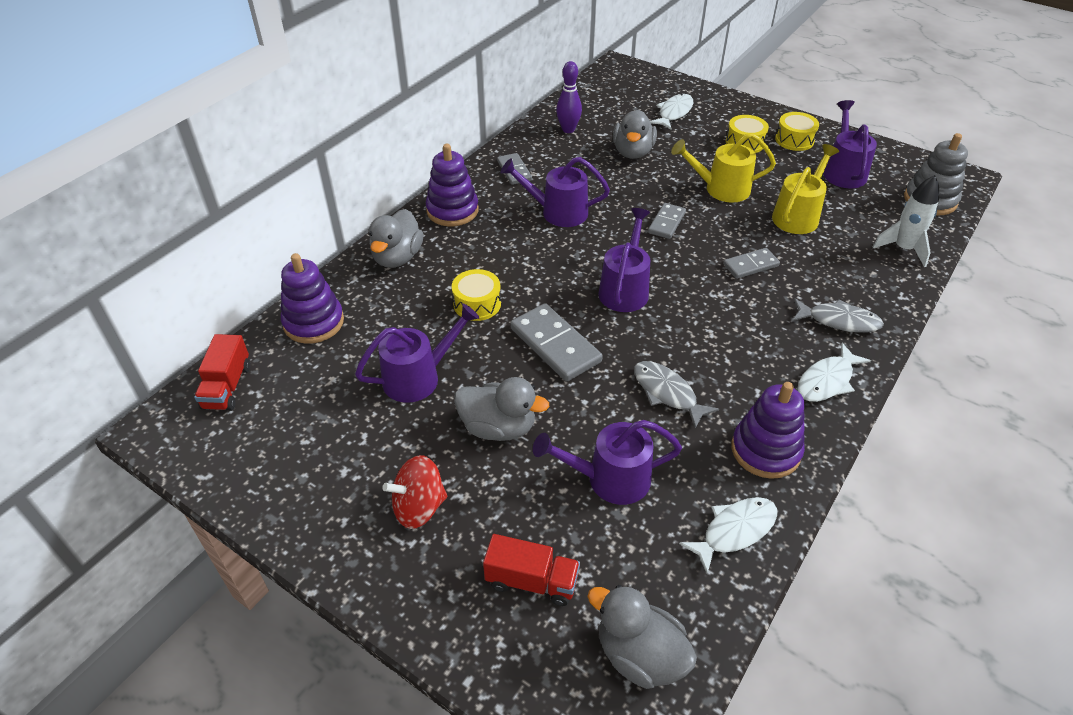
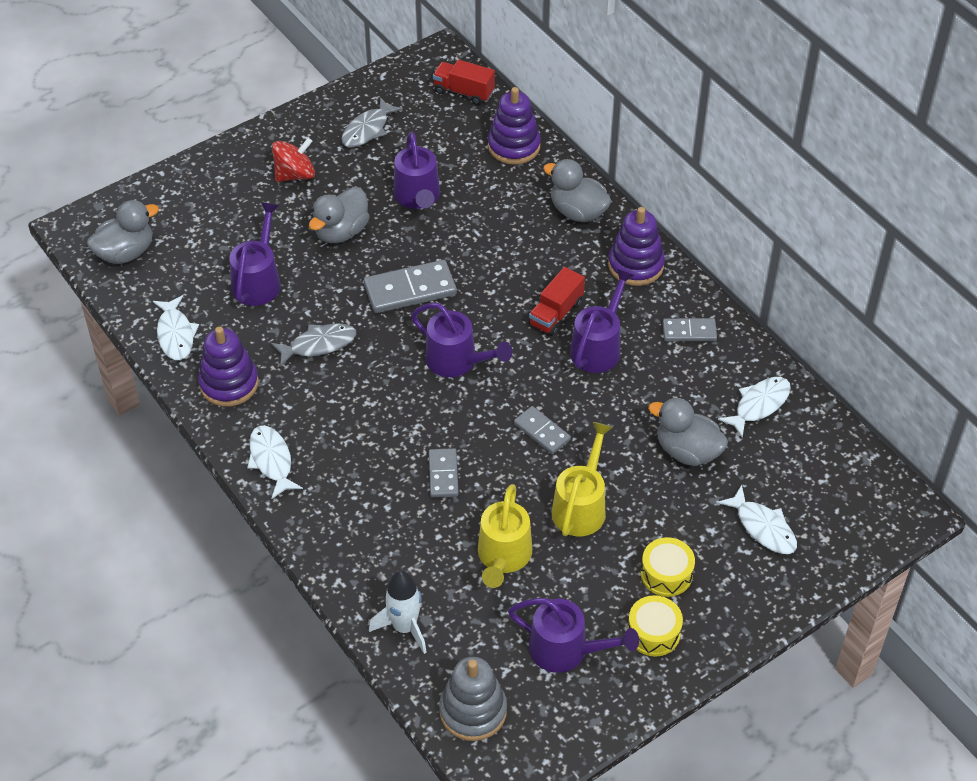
camera: 110 degrees right, 5 degrees up
red spinning top [382,455,447,529] -> red spinning top turned 60 degrees clockwise [272,138,315,182]
yellow drum [452,269,501,321] -> none
red truck [483,534,580,606] -> red truck moved to [529,267,585,336]
purple bowling pin [556,61,582,133] -> white fish [718,377,791,438]
yellow watering can [772,144,839,234] -> yellow watering can turned 45 degrees clockwise [478,484,532,588]
grey fish [792,298,884,333] -> grey fish moved to [341,97,403,147]

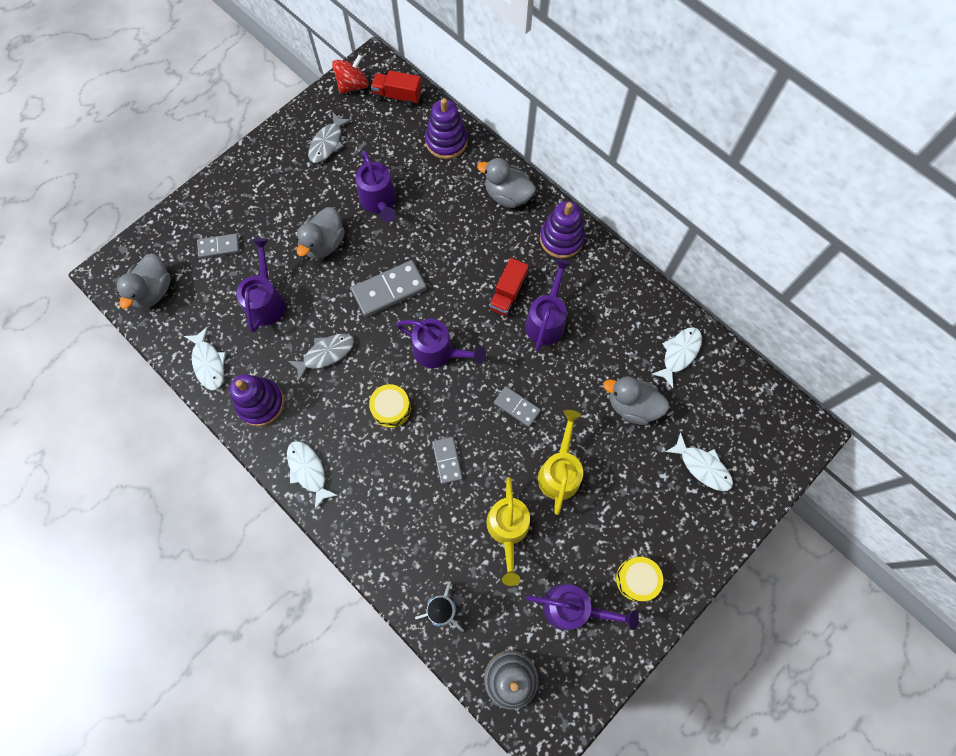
camera: 10 degrees left, 20 degrees up
grey duck [87,200,159,264] -> grey duck turned 150 degrees clockwise [116,254,171,309]
red spinning top [272,138,315,182] -> red spinning top moved to [332,54,369,94]
yellow drum [641,537,695,597] -> yellow drum moved to [369,384,411,428]
grey domino [663,318,717,341] -> grey domino moved to [197,233,240,259]

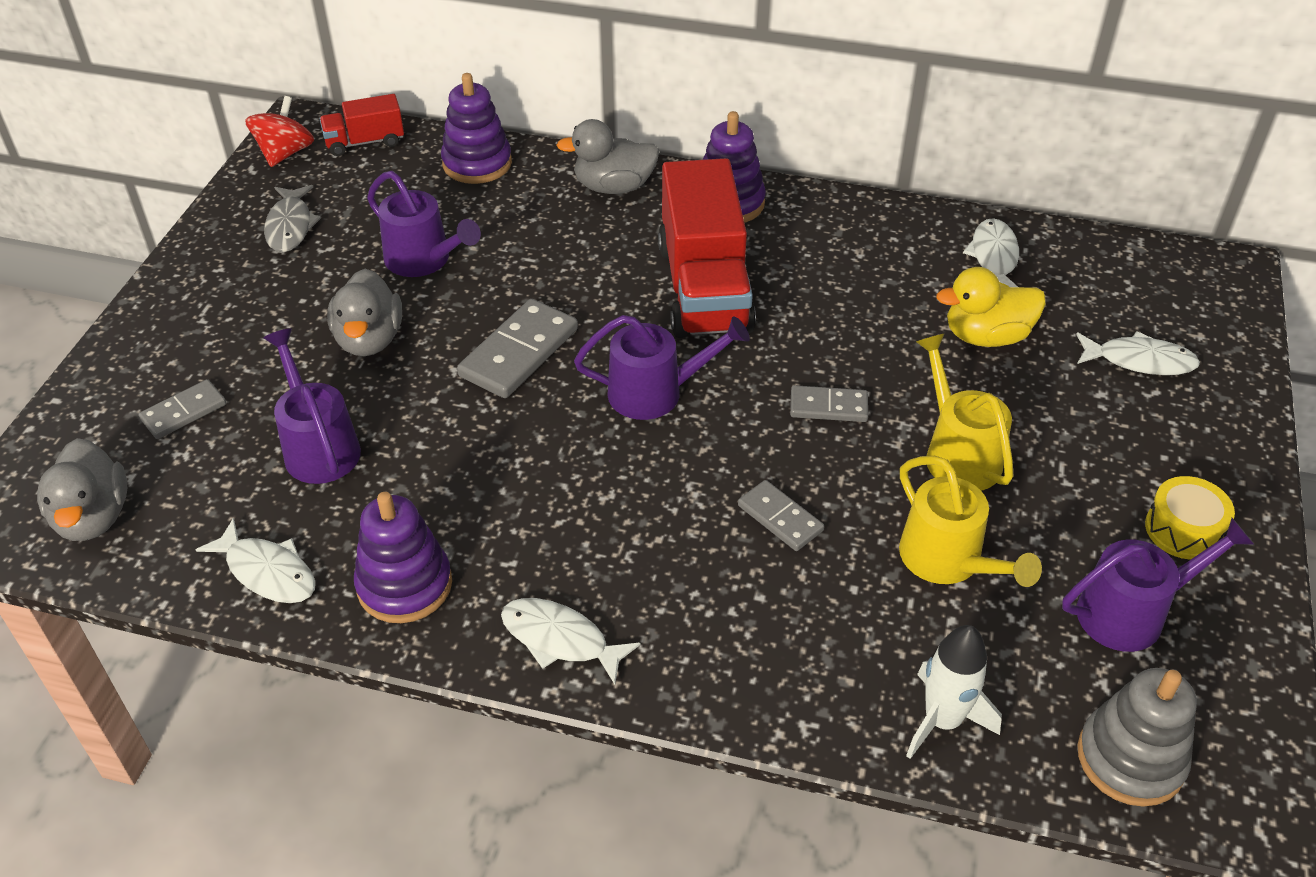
camera: 30 degrees left, 25 degrees down
grey fish [288,334,354,381] -> none
yellow drum [369,384,411,428] -> none
red truck [489,258,529,317] -> red truck [658,158,756,338], size x2.02
purple watering can [525,258,571,351] -> none
grey duck [603,376,669,425] -> yellow duck [936,267,1046,347]

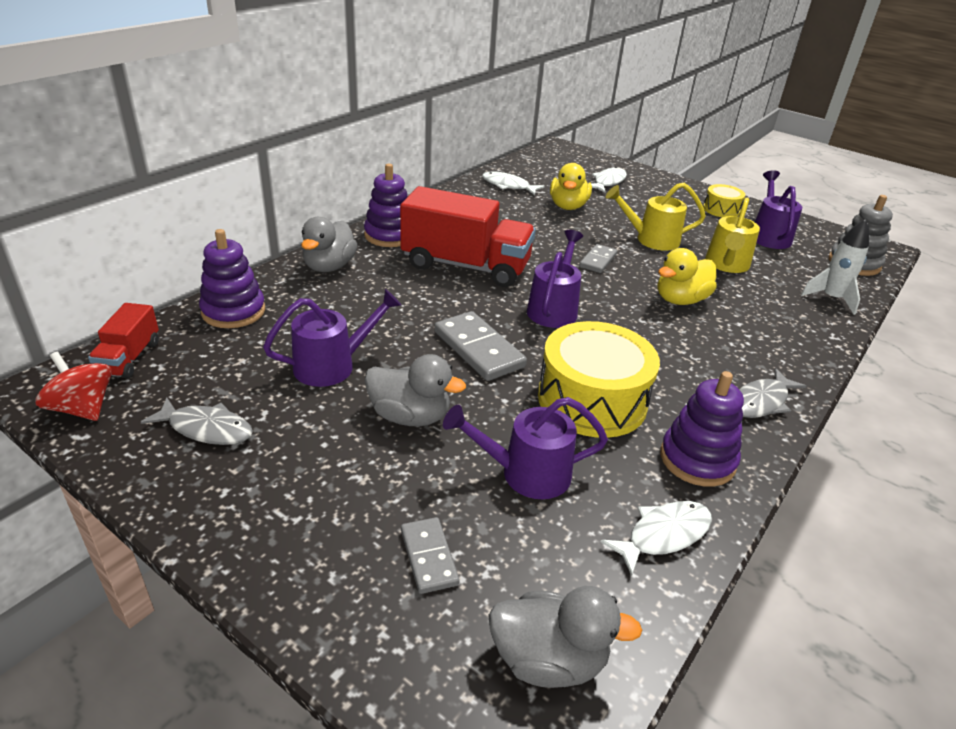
camera: 70 degrees left, 10 degrees down
white fish [501,598,641,685] -> grey fish [739,368,807,418]
grey domino [738,480,824,551] -> yellow duck [657,248,717,305]
yellow watering can [899,456,1042,587] -> yellow watering can turned 120 degrees clockwise [705,198,760,273]
none -> yellow drum [538,321,660,438]

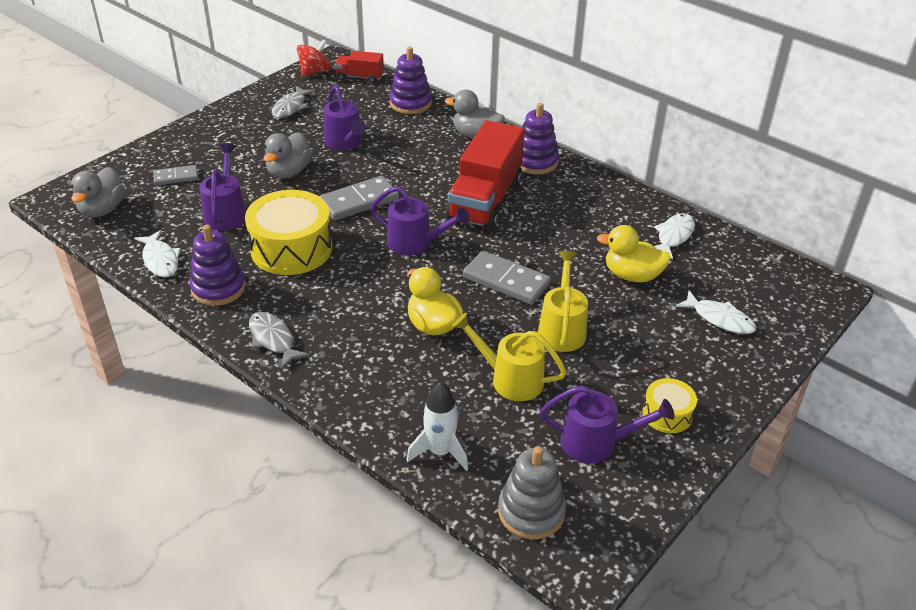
camera: 95 degrees right, 5 degrees up
grey domino [579,244,617,273] -> grey domino [463,251,551,305], size x1.67

